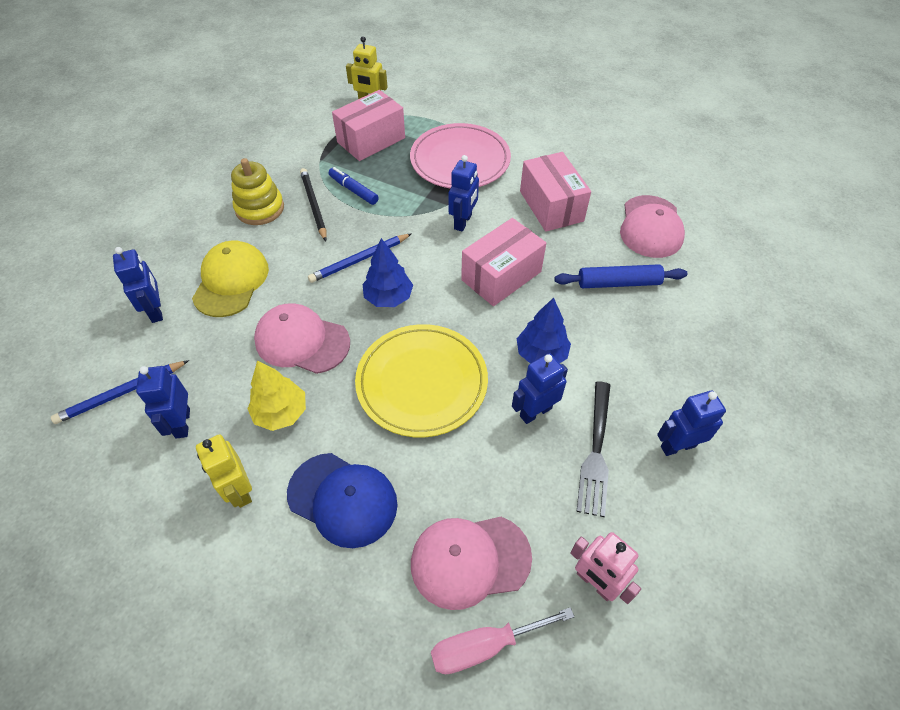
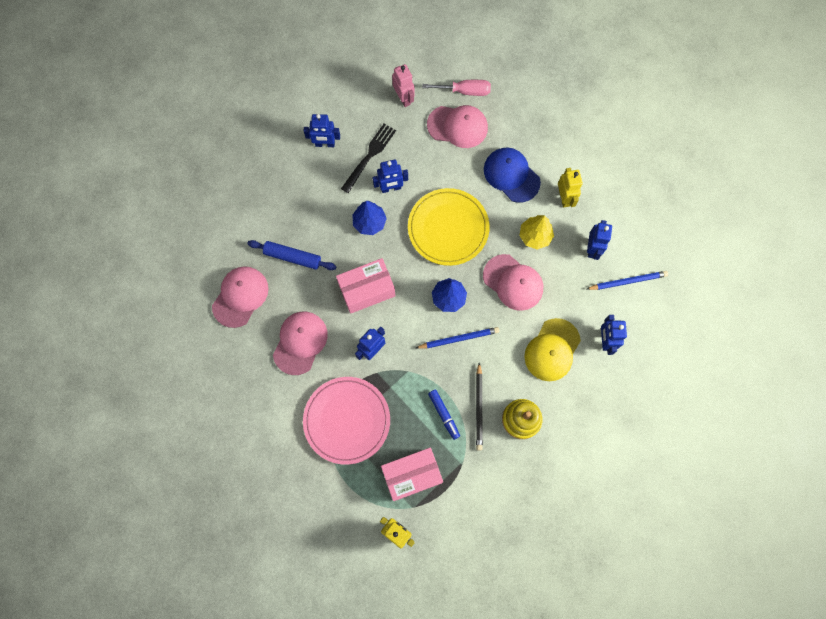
camera: 160 degrees left, 20 degrees up
pink box [520,152,591,232] -> pink cap [273,312,328,375]

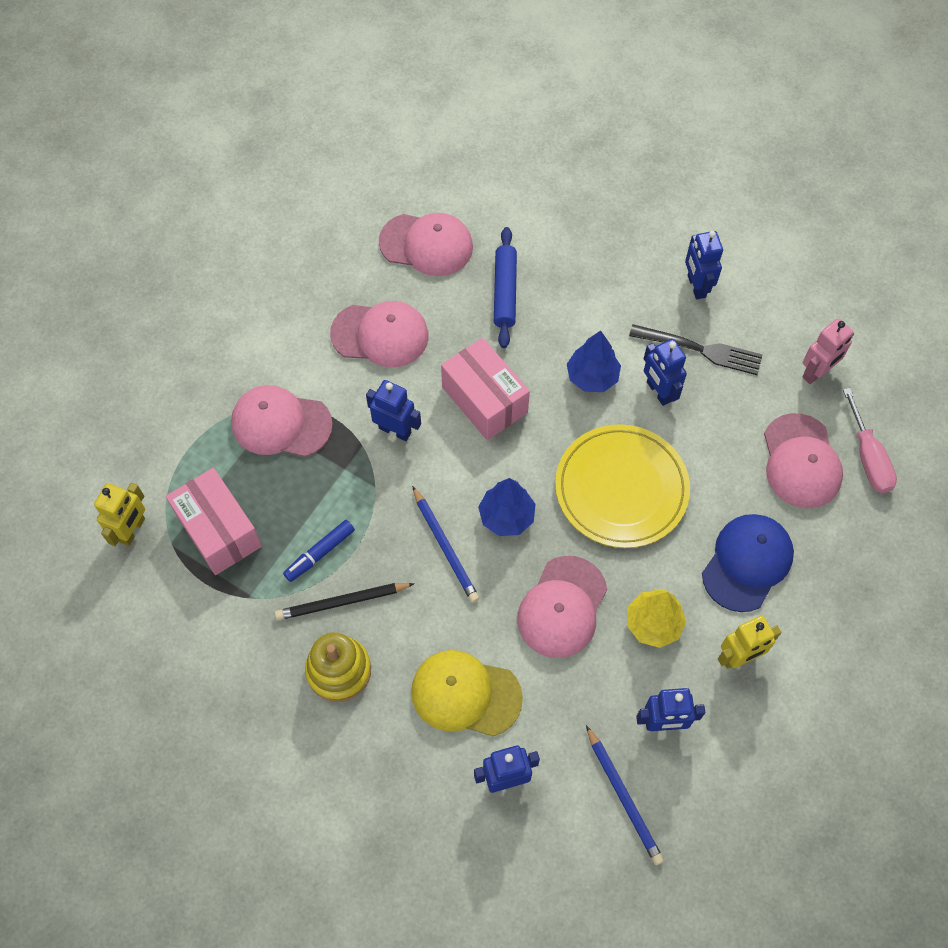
camera: 75 degrees right, 10 degrees down
pink plate [303,377,390,465] -> pink cap [231,385,333,457]

